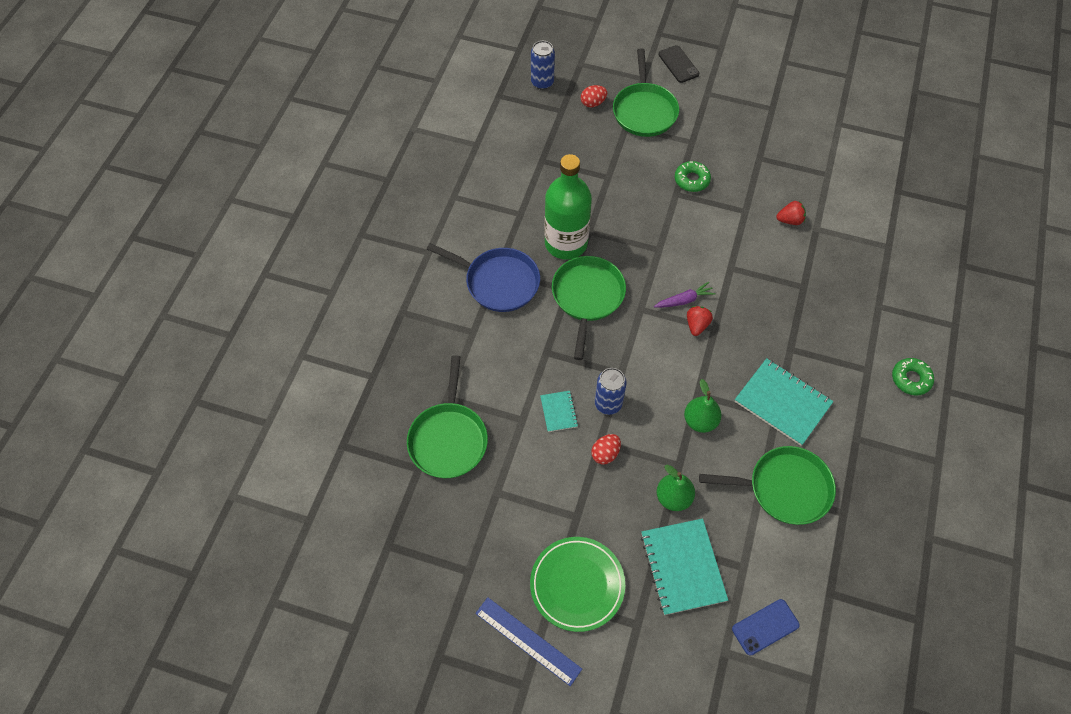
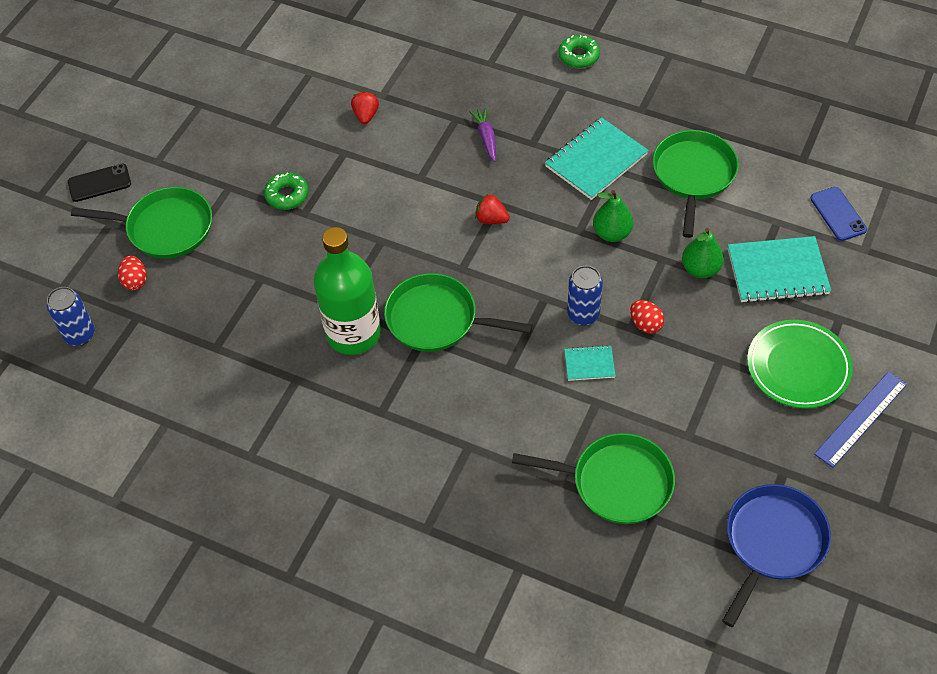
camera: 80 degrees left, 5 degrees down
blue pan [427,243,540,312] -> blue pan moved to [722,484,831,627]
purple carrot [654,282,716,308] -> purple carrot moved to [469,107,496,162]

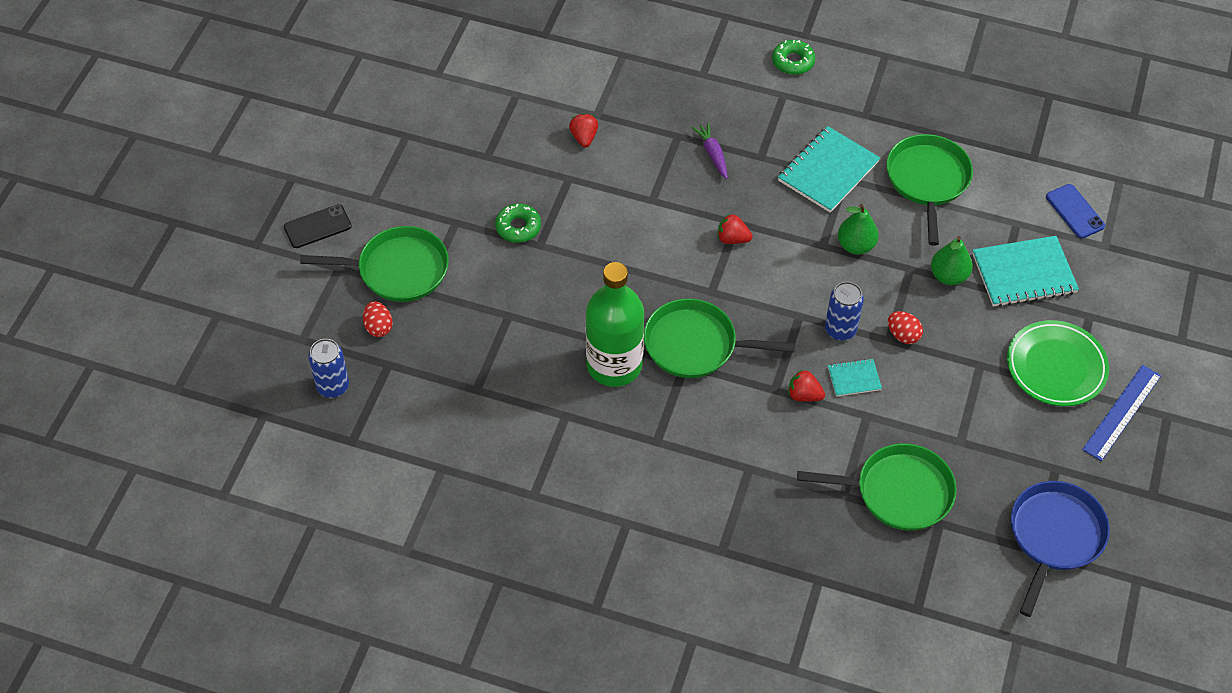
camera: 10 degrees left, 0 degrees up
none -> red strawberry [788,370,825,402]

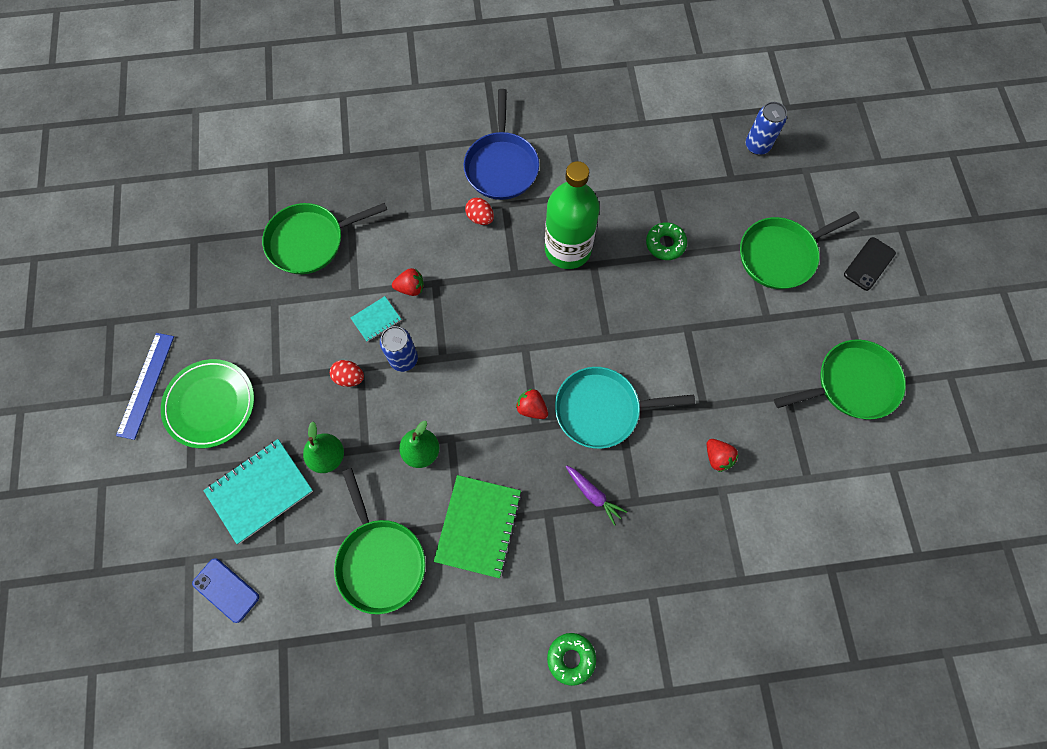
camera: 155 degrees right, 15 degrees up
red egg [363,301,393,337] -> red egg moved to [465,198,494,225]
green donut [495,204,541,243] -> green donut moved to [646,222,687,260]
green pan [644,298,795,378] -> green pan moved to [774,340,906,419]
red strawberry [718,214,753,244] -> red strawberry turned 135 degrees counterclockwise [516,389,548,419]
turquoise notebook [778,126,880,213] -> green notebook [434,475,522,578]
blue pan [1011,481,1110,617] -> blue pan moved to [463,89,539,200]
none -> turquoise pan [555,367,695,449]

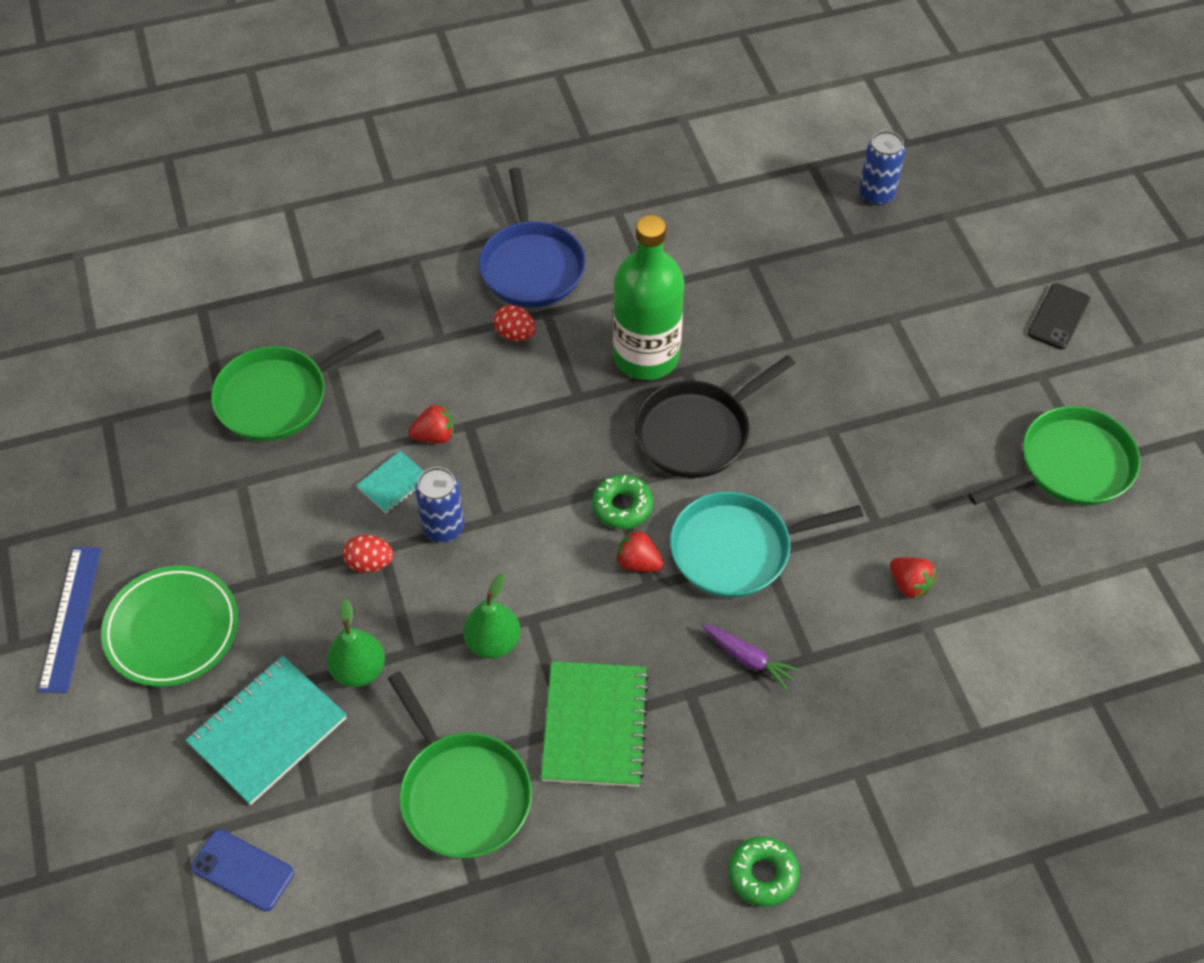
camera: 10 degrees left, 15 degrees down
green donut [646,222,687,260] -> green donut moved to [592,474,653,529]
green pan [740,211,859,289] -> none
none -> black pan [635,355,795,478]

